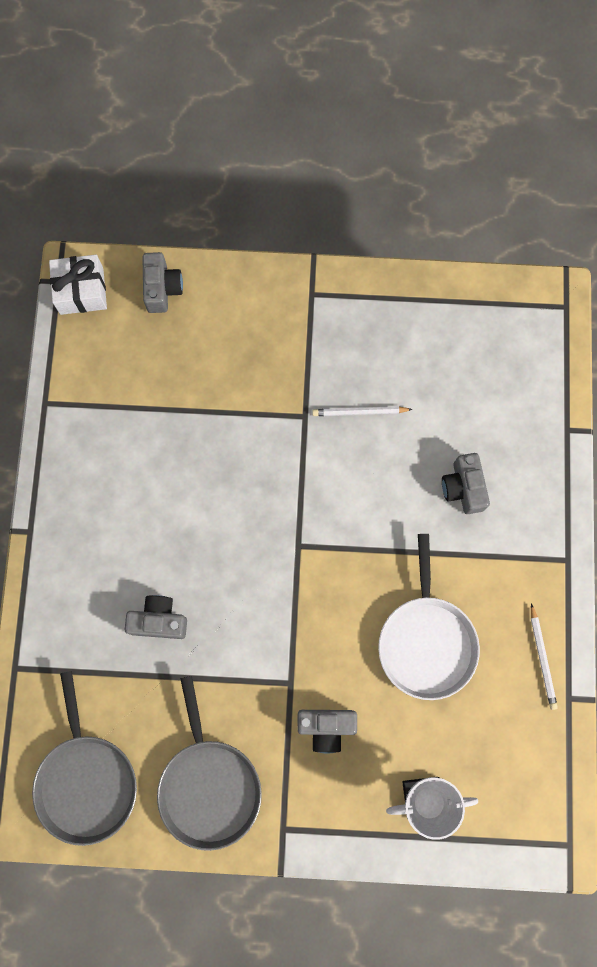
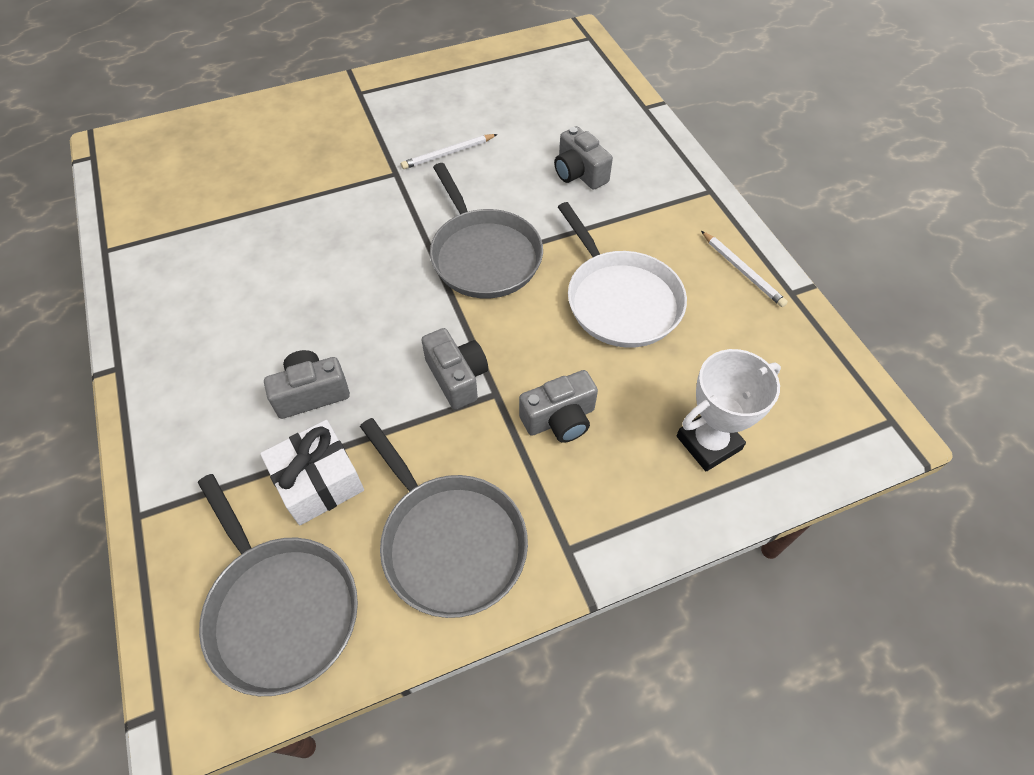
camera: 25 degrees left, 20 degrees down
white gift [49,255,107,315] -> white gift moved to [260,420,364,525]
grey camera [142,252,183,313] -> grey camera moved to [422,328,488,410]
none -> grey pan [430,163,543,298]

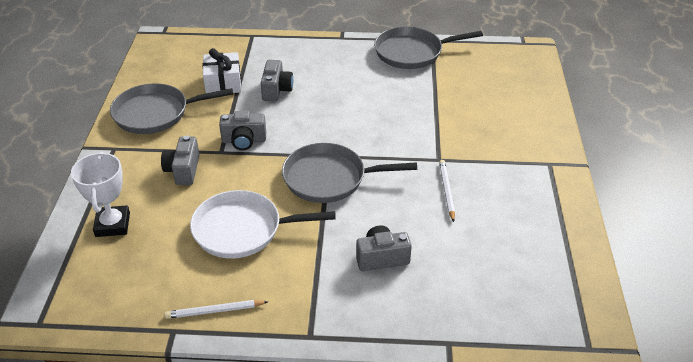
camera: 115 degrees right, 15 degrees down
grey pan [198,474,358,696] -> grey pan moved to [374,27,483,69]

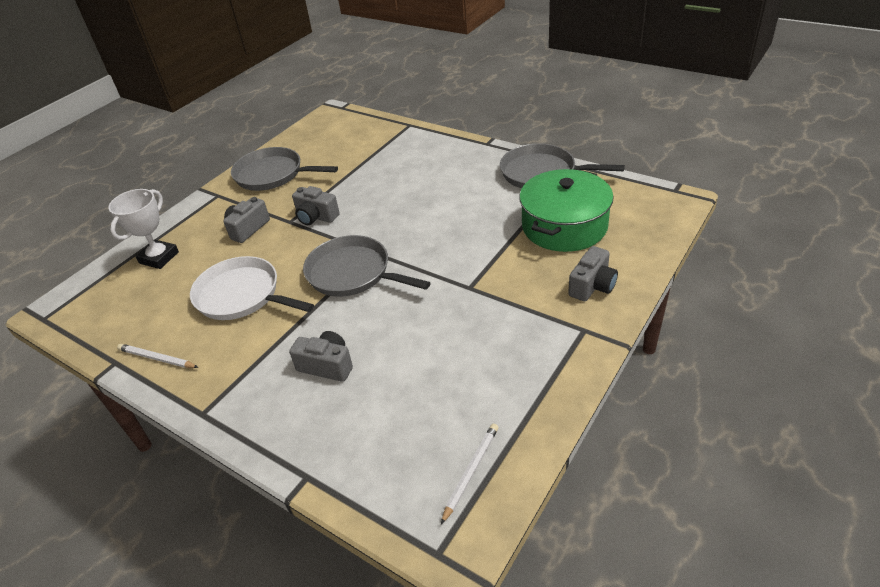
camera: 35 degrees right, 0 degrees up
white gift [202,48,241,93] -> none
grey camera [261,60,293,101] -> grey camera moved to [568,246,618,301]
white pencil [439,160,455,222] -> white pencil moved to [441,424,498,524]
none -> green pot [519,169,614,252]

